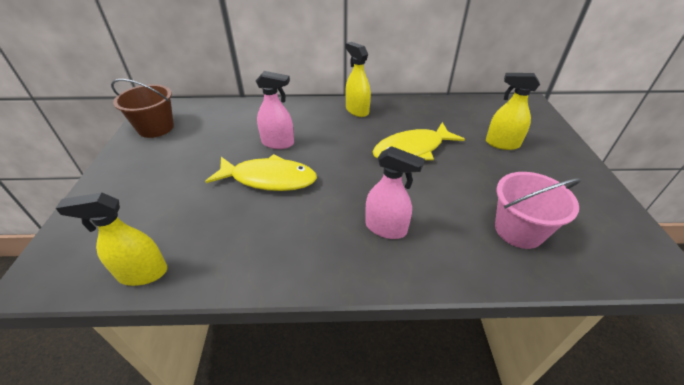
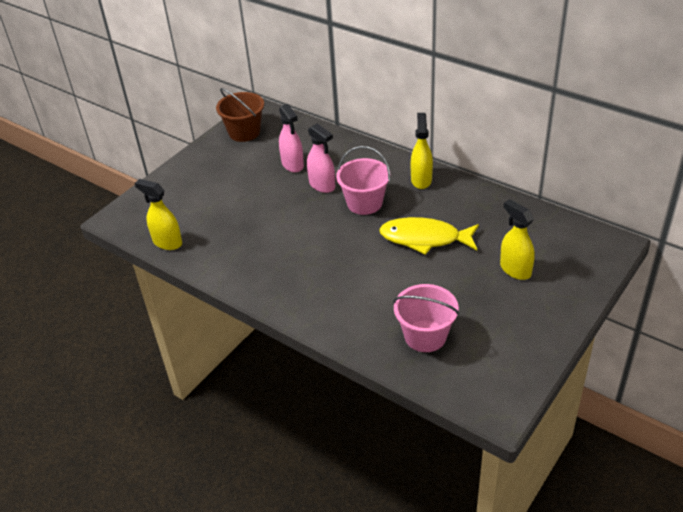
camera: 40 degrees right, 0 degrees up
yellow fish [205,154,317,191] -> none
pink spray bottle [365,146,425,239] -> pink spray bottle moved to [279,104,304,172]
none -> pink bucket [336,146,391,215]

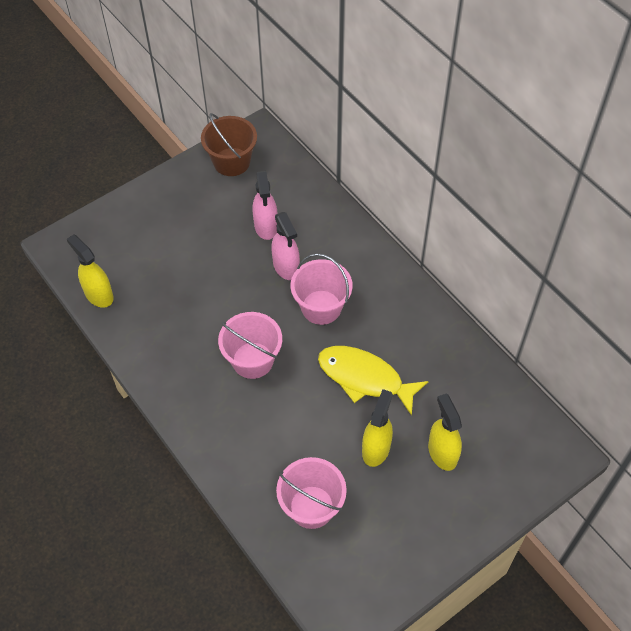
camera: 15 degrees right, 15 degrees up
yellow spray bottle [411,113,433,189] -> yellow spray bottle moved to [362,389,393,467]
none -> pink bucket [218,312,282,379]

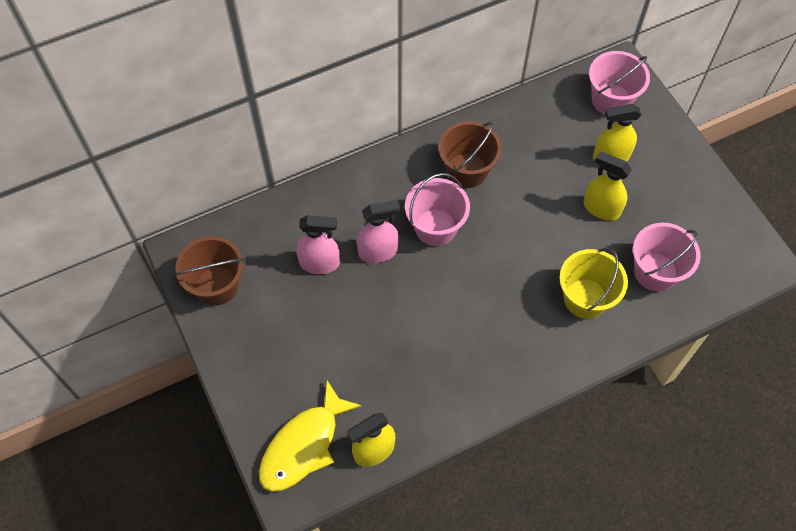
camera: 80 degrees left, 5 degrees up
pink bucket [218,312,282,379] -> pink bucket moved to [589,51,650,115]
yellow fish [318,346,429,416] -> yellow fish moved to [259,380,362,492]
none -> brown bucket [439,121,502,188]
none -> yellow bucket [559,248,628,319]

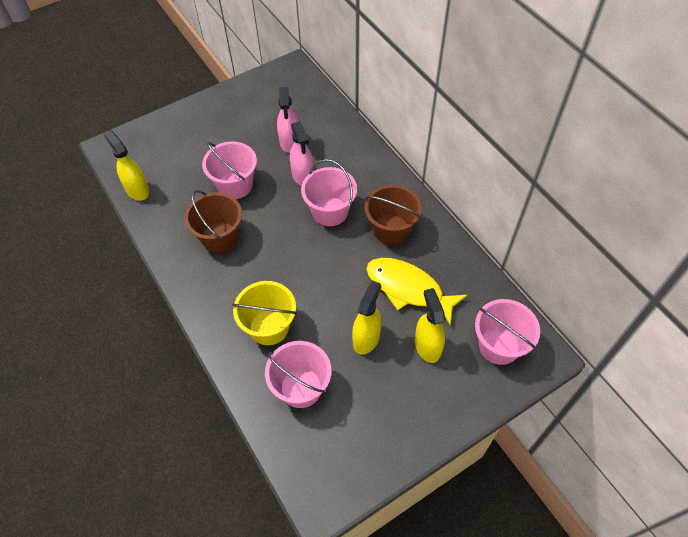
camera: 85 degrees right, 5 degrees down
brown bucket [175,236,244,305] -> brown bucket moved to [184,190,242,253]
yellow fish [259,380,362,492] -> yellow fish moved to [366,258,467,325]
none -> pink bucket [202,141,257,199]

